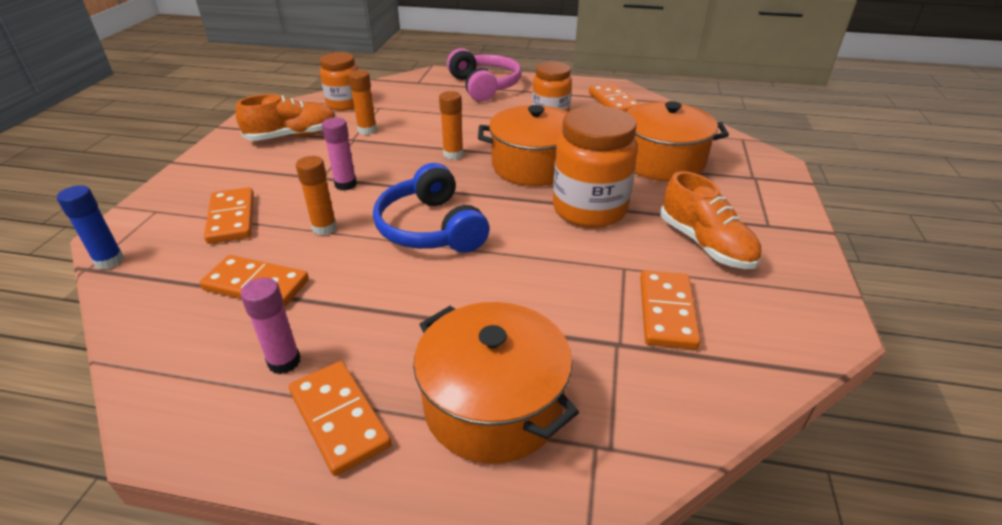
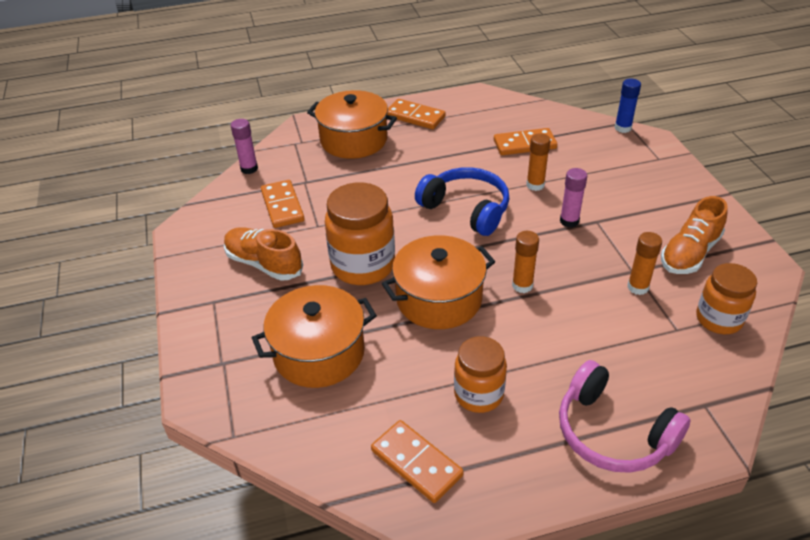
camera: 155 degrees right, 5 degrees up
orange domino [204,187,254,244] -> none
pink glue stick [240,277,301,374] -> pink glue stick moved to [231,119,258,174]

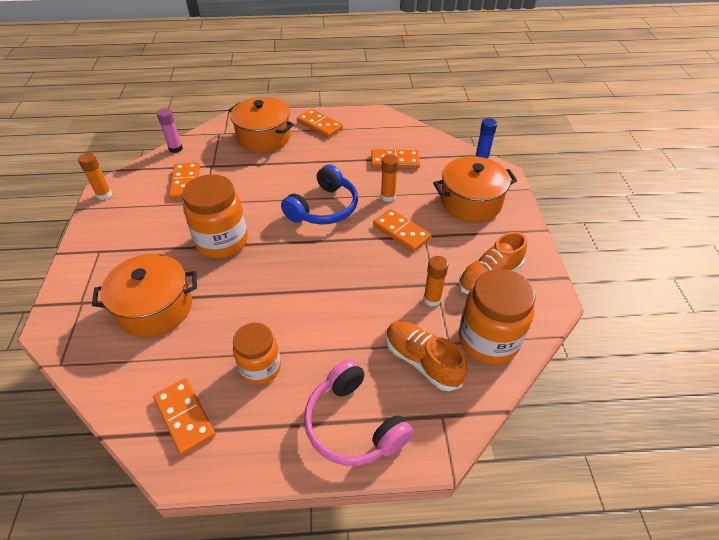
camera: 10 degrees right, 5 degrees up
orange shoe [224,227,303,281] -> orange shoe moved to [386,321,467,391]
orange pot [382,235,495,329] -> orange pot moved to [433,156,517,222]
blue headphones [415,167,509,236] -> blue headphones turned 75 degrees clockwise [281,164,358,224]
orange glue stick [512,231,539,293] -> orange glue stick moved to [78,153,112,200]
pink glue stick [560,168,587,228] -> orange domino [373,209,431,252]
orange jar [696,263,757,334] -> orange jar [459,269,536,364], size x1.54

